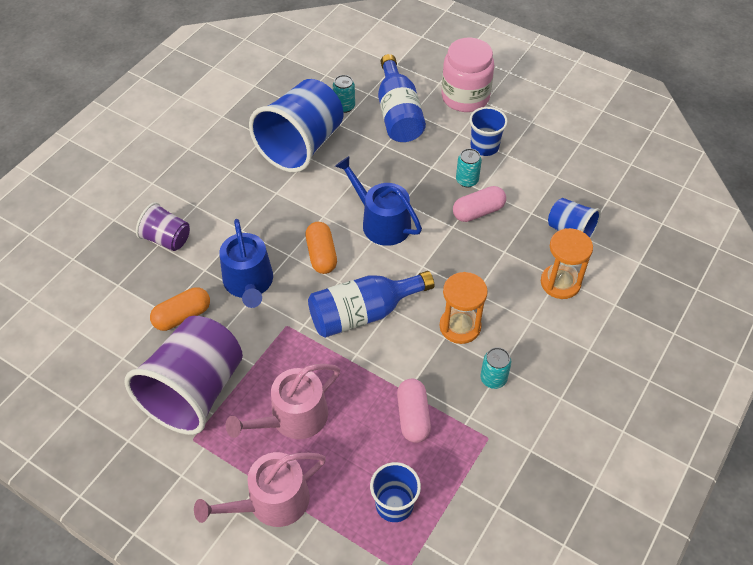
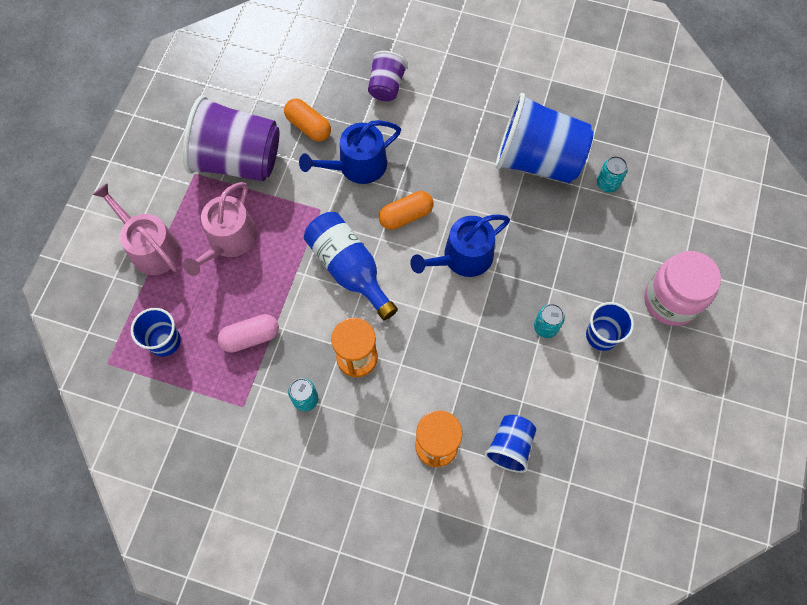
camera: 75 degrees right, 15 degrees up
pink watering can [226,364,340,439] -> pink watering can turned 105 degrees counterclockwise [183,182,257,276]
blue watering can [335,156,422,246] -> blue watering can turned 150 degrees counterclockwise [410,215,510,277]
blue bottle [378,54,426,142] -> none
pink capsule [453,186,506,222] -> none

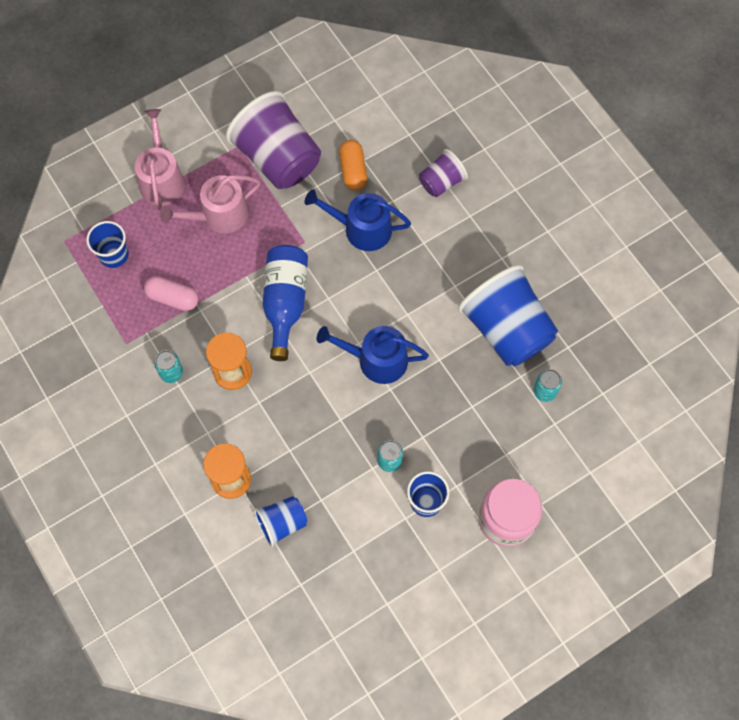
camera: 40 degrees right, 0 degrees up
orange capsule [379,191,433,230] -> none

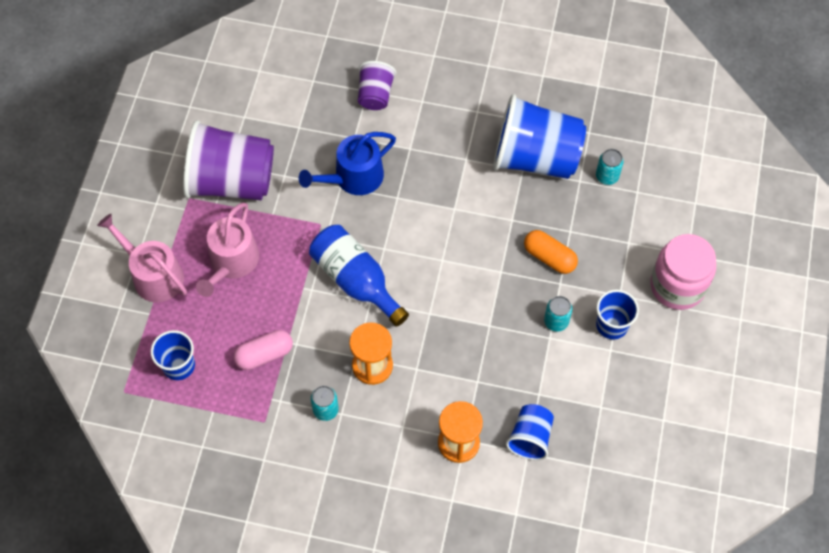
camera: 45 degrees left, 5 degrees down
blue watering can [316,326,429,384] -> none
orange capsule [339,140,367,191] -> orange capsule moved to [524,230,578,274]

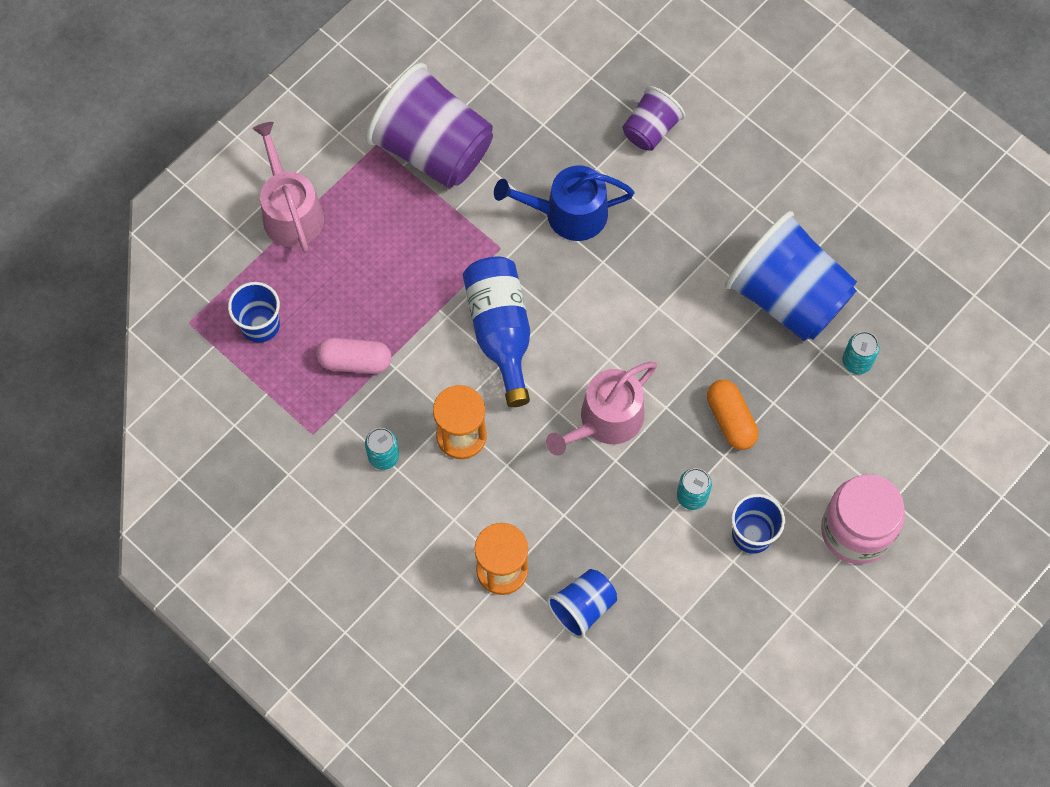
camera: 30 degrees right, 5 degrees up
pink watering can [196,202,259,297] -> pink watering can moved to [546,362,657,456]

